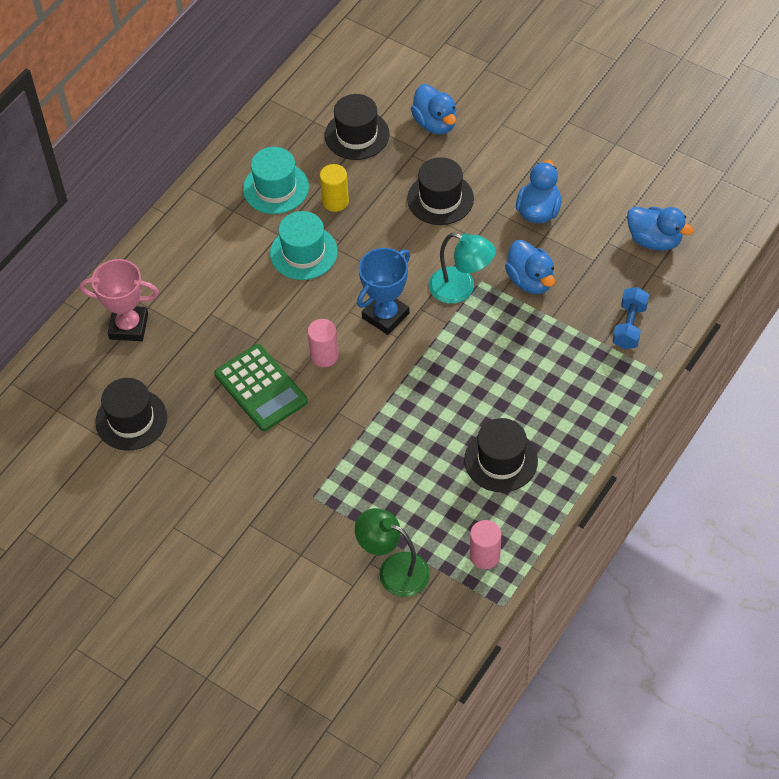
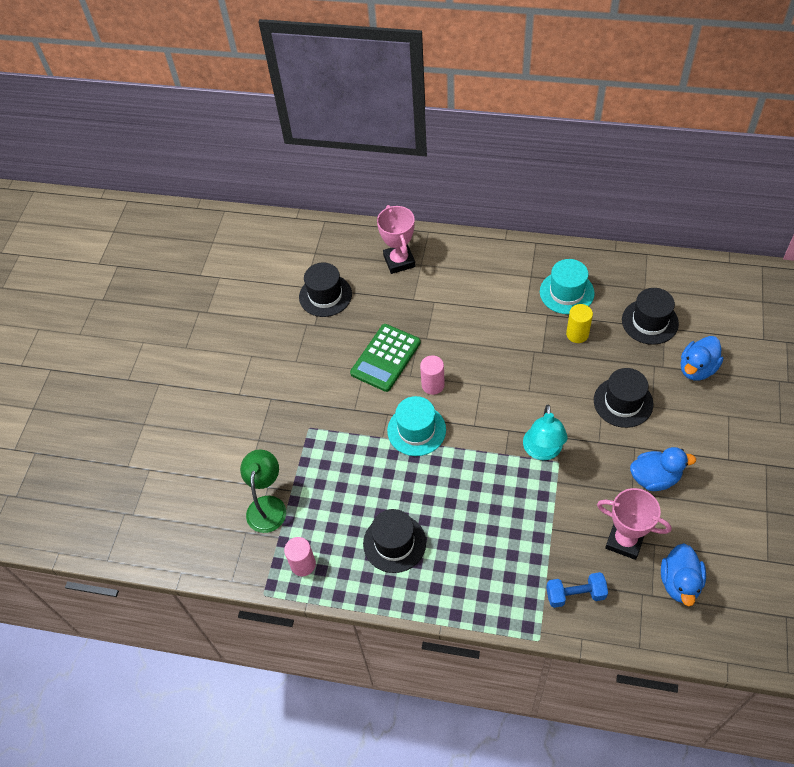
camera: 70 degrees right, 0 degrees up
turquoise hat [270,211,338,280] -> turquoise hat moved to [387,396,446,456]
blue trophy [357,248,410,335] -> none
blue duck [505,240,555,294] -> none
none -> pink trophy [597,488,672,560]

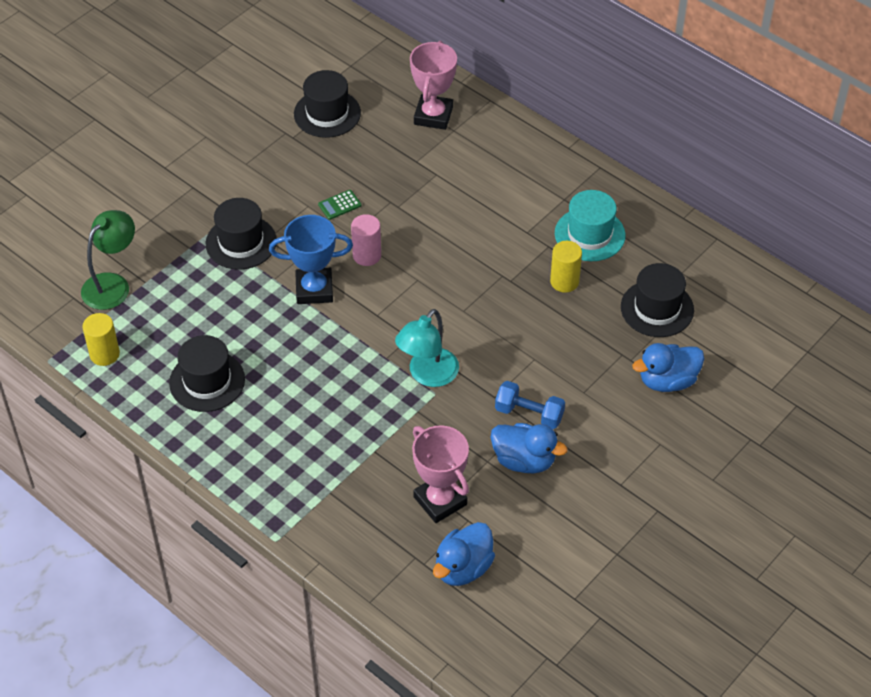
camera: 25 degrees right, 5 degrees down
pink cylinder [284,537,316,576] -> yellow cylinder [83,313,120,366]
green calculator [350,324,421,392] -> green calculator [318,190,362,220], size x0.44
turquoise hat [387,396,446,456] -> blue trophy [269,215,353,304]
blue dumbbell [546,572,608,608] -> blue dumbbell moved to [495,381,565,429]
black hat [594,368,653,428] -> black hat moved to [205,198,277,270]

